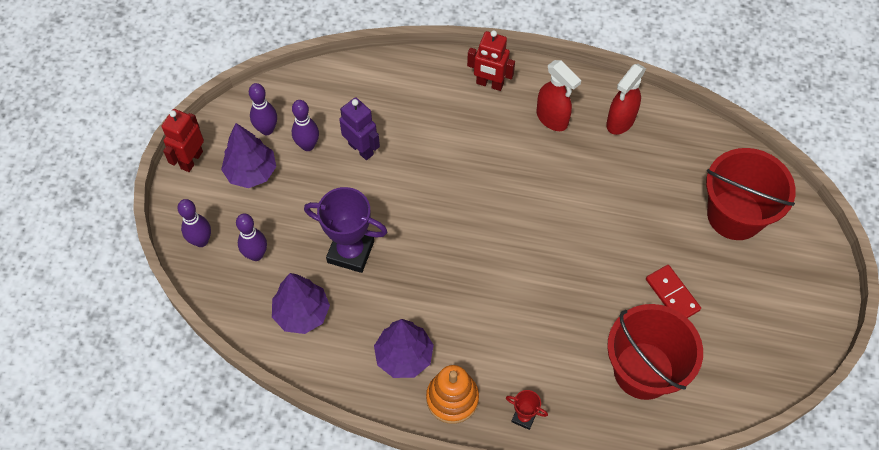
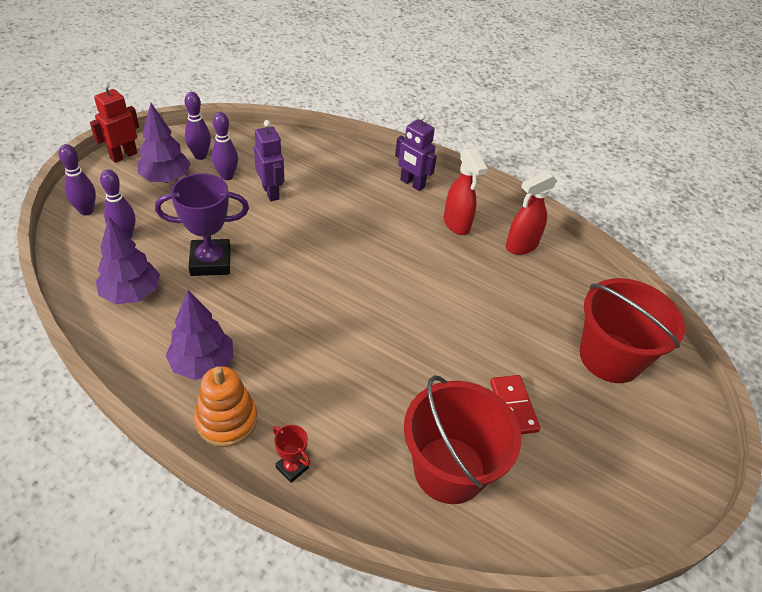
camera: 15 degrees right, 15 degrees down
purple trophy [304,187,387,273] -> purple trophy turned 45 degrees counterclockwise [155,173,249,276]
red robot [467,30,515,91] -> purple robot [395,113,437,191]

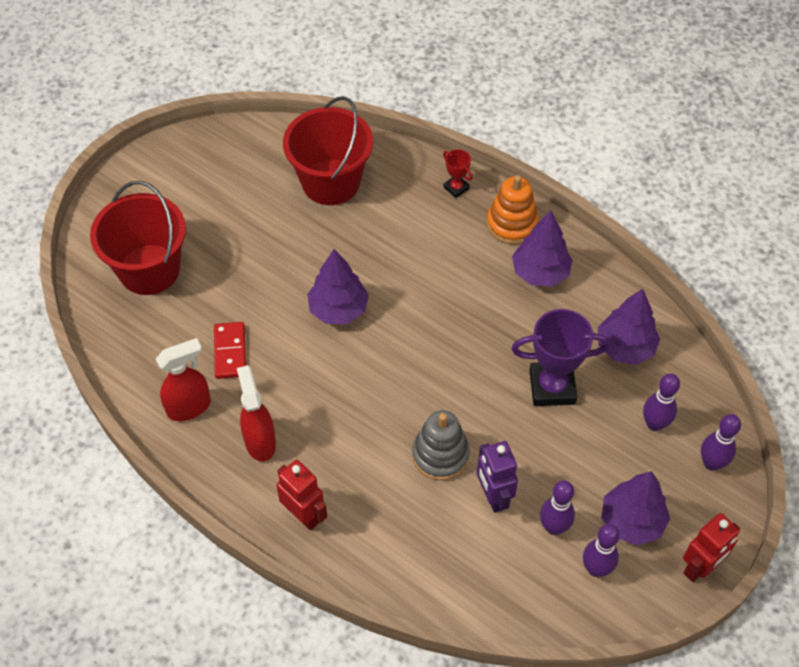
camera: 170 degrees left, 10 degrees up
purple robot [395,113,437,191] -> red robot [276,460,327,530]
red domino [490,375,540,434] -> red domino moved to [214,322,246,379]
none -> purple tree [307,249,369,324]
none -> grey stacking toy [412,410,470,481]

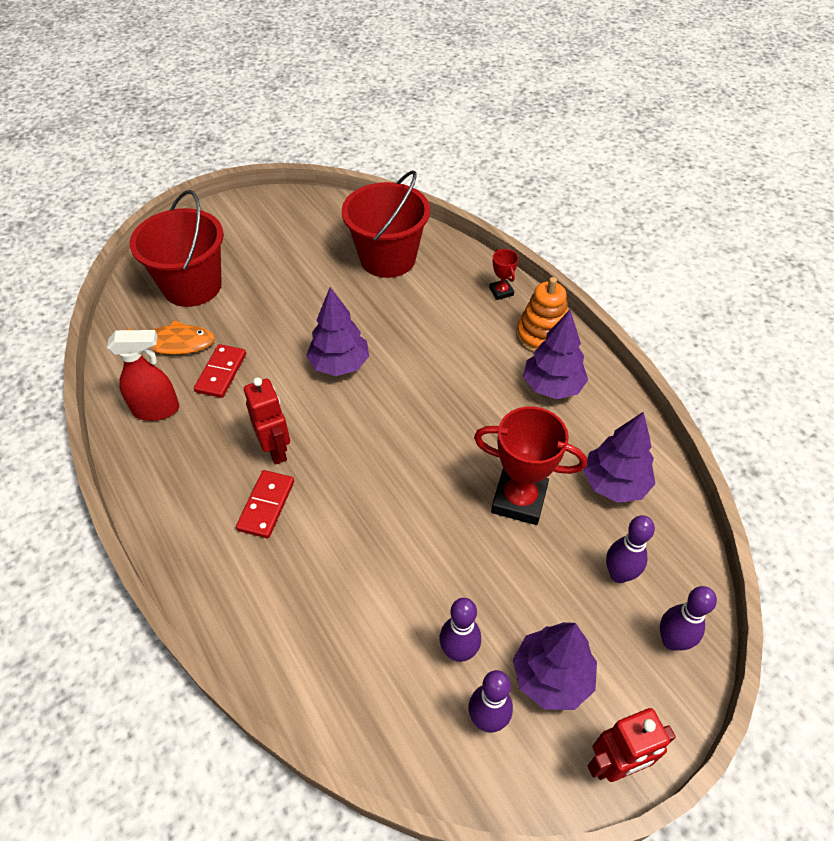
camera: 20 degrees right, 5 degrees down
red spray bottle [237,365,276,462] -> none
red robot [276,460,327,530] -> red robot moved to [244,377,290,465]
grey stacking toy [412,410,470,481] -> none
purple robot [477,441,518,513] -> none
purple trophy [511,309,610,406] -> red trophy [474,406,587,525]
none -> orange fish [127,320,215,355]
none -> red domino [236,470,294,538]

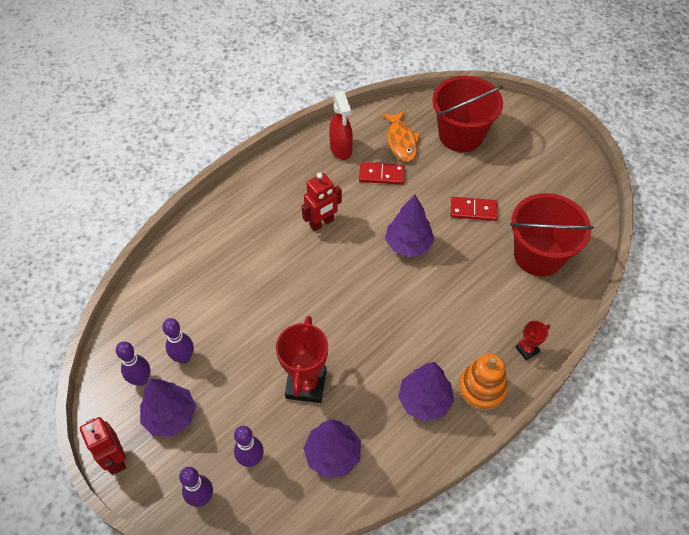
camera: 80 degrees right, 5 degrees up
red domino [236,470,294,538] -> red domino moved to [451,197,498,221]

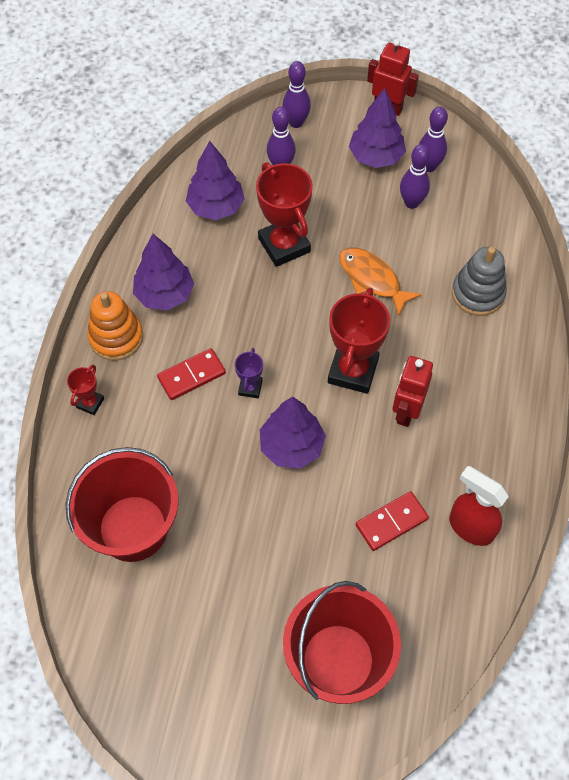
camera: 145 degrees right, 5 degrees up
orange fish [382,111,420,162] -> orange fish moved to [340,247,422,316]
red domino [451,197,498,221] -> red domino moved to [157,348,226,400]
none -> purple trophy [235,348,263,398]
none -> red trophy [328,288,390,394]
none -> grey stacking toy [452,247,507,316]

